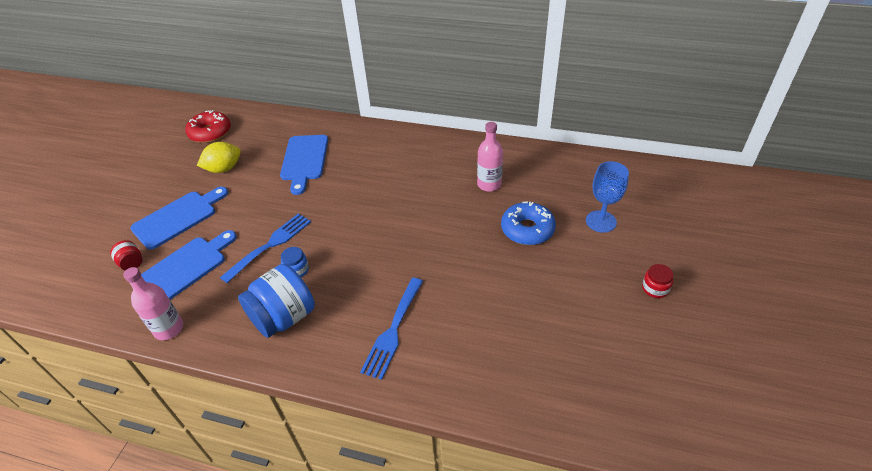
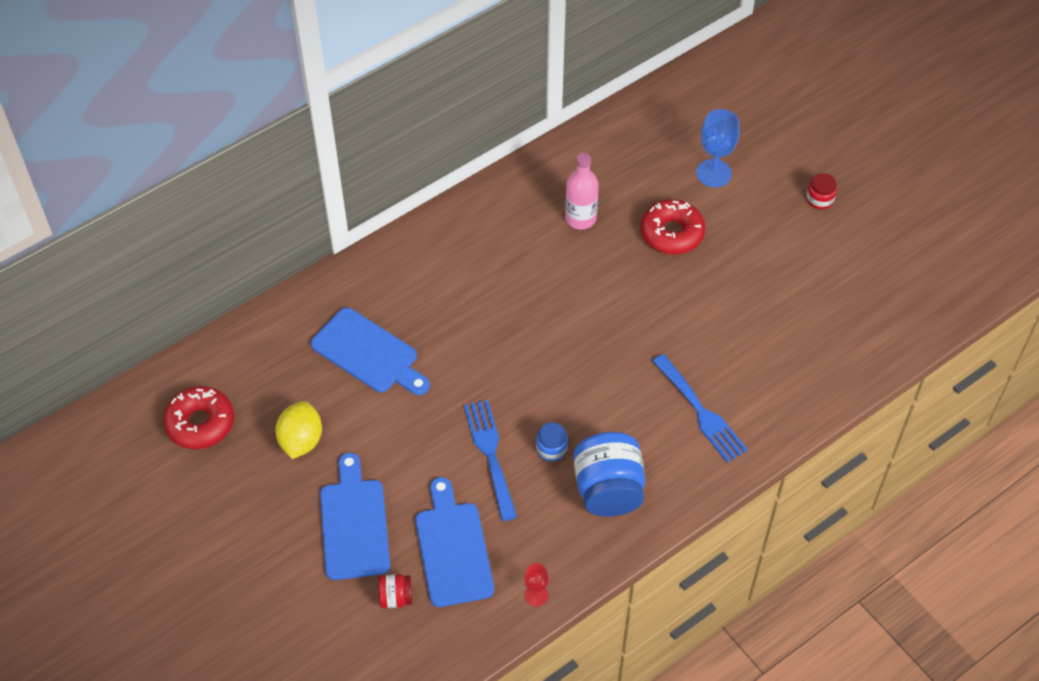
camera: 55 degrees left, 10 degrees up
pink bottle [123,267,183,340] -> red goblet [524,563,549,607]
blue donut [501,201,556,245] -> red donut [640,199,705,254]

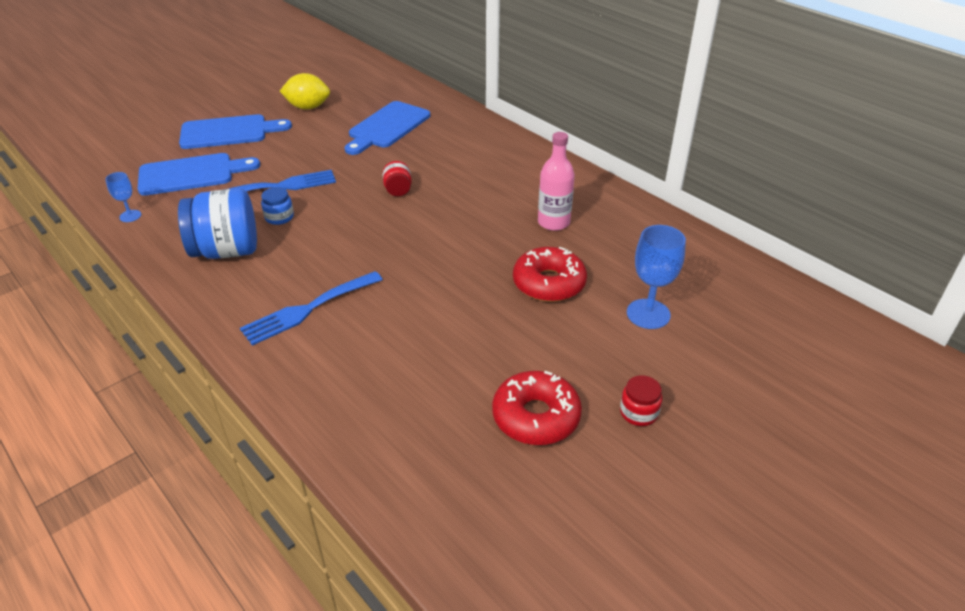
camera: 85 degrees right, 15 degrees down
red donut [163,386,234,449] -> red donut moved to [492,371,582,445]
red jar [378,574,412,608] -> red jar moved to [382,161,412,196]
red goblet [524,563,549,607] -> blue goblet [105,172,141,222]

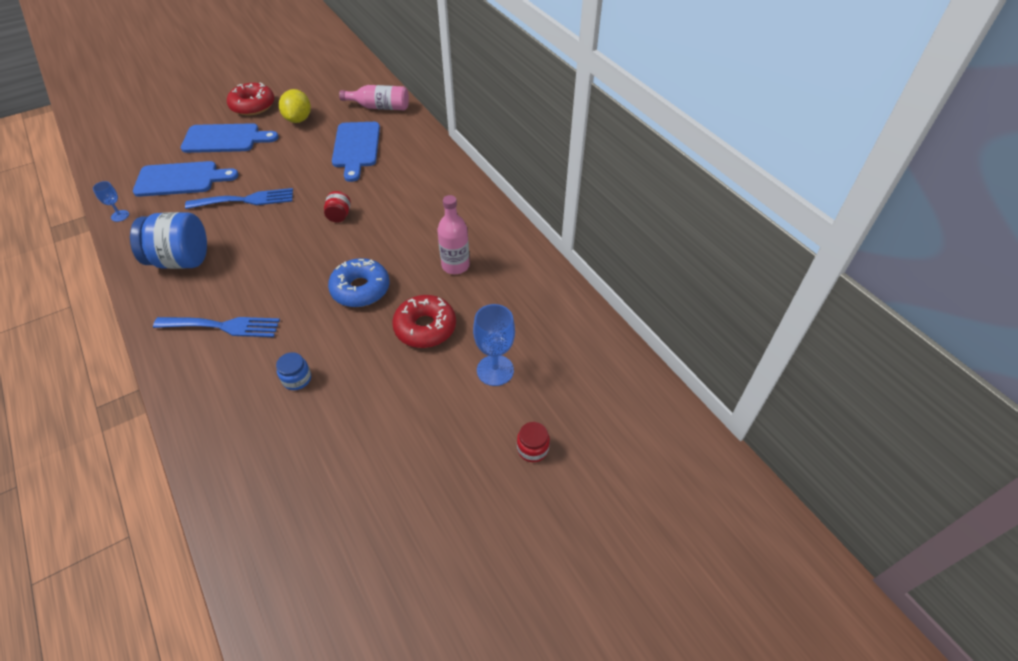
camera: 10 degrees right, 10 degrees up
blue fork [240,271,383,346] -> blue fork turned 150 degrees counterclockwise [153,317,280,337]
blue jar [261,187,294,225] -> blue jar moved to [276,352,311,390]
yellow lemon [280,73,330,110] -> yellow lemon turned 75 degrees clockwise [279,89,311,123]
blue cutting board [345,101,430,155] -> blue cutting board turned 45 degrees counterclockwise [332,122,380,182]
red donut [492,371,582,445] -> red donut moved to [227,83,275,116]
red jar [620,375,662,426] -> red jar moved to [517,422,550,462]
none -> blue donut [328,258,389,307]
none -> pink bottle [339,85,409,110]

